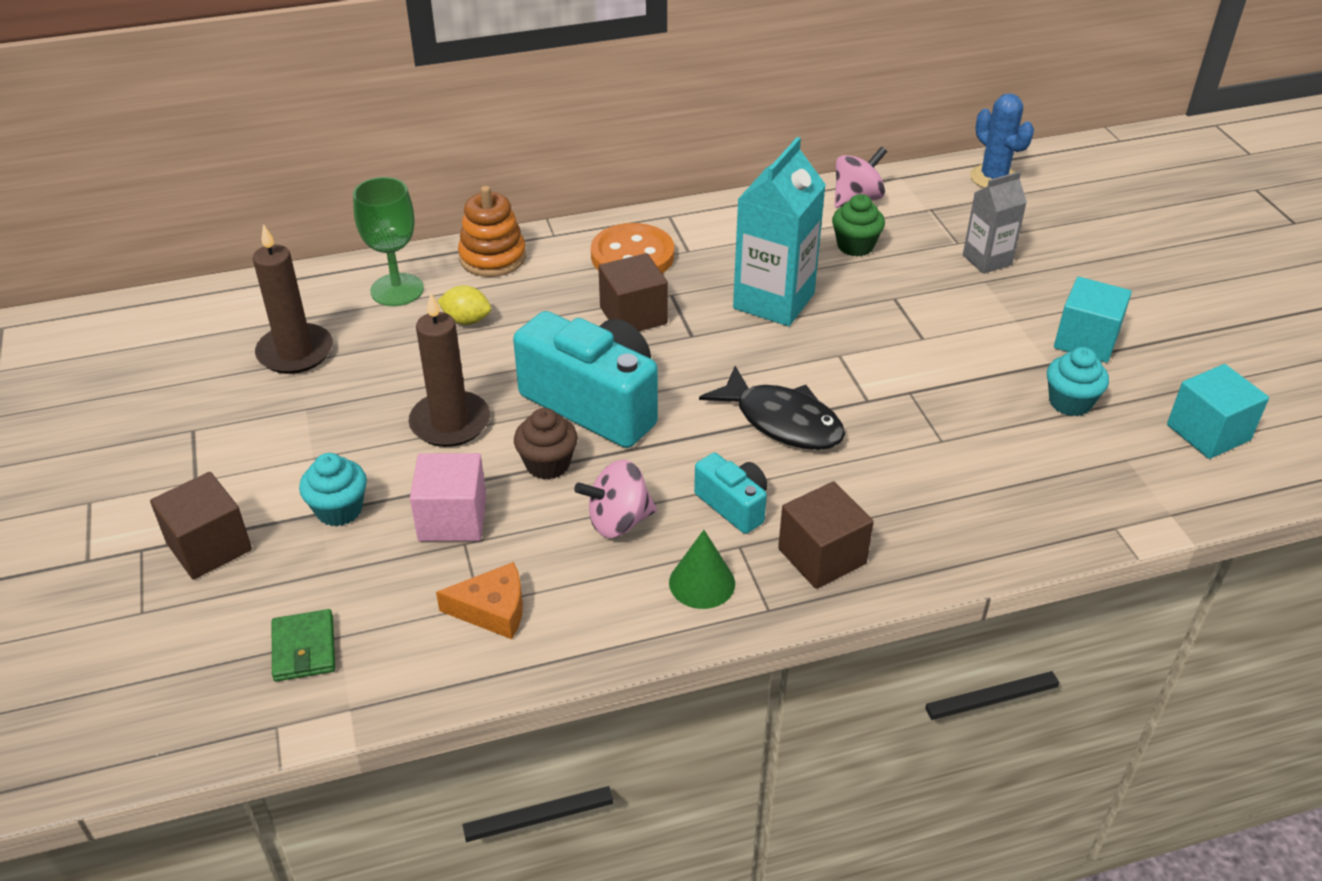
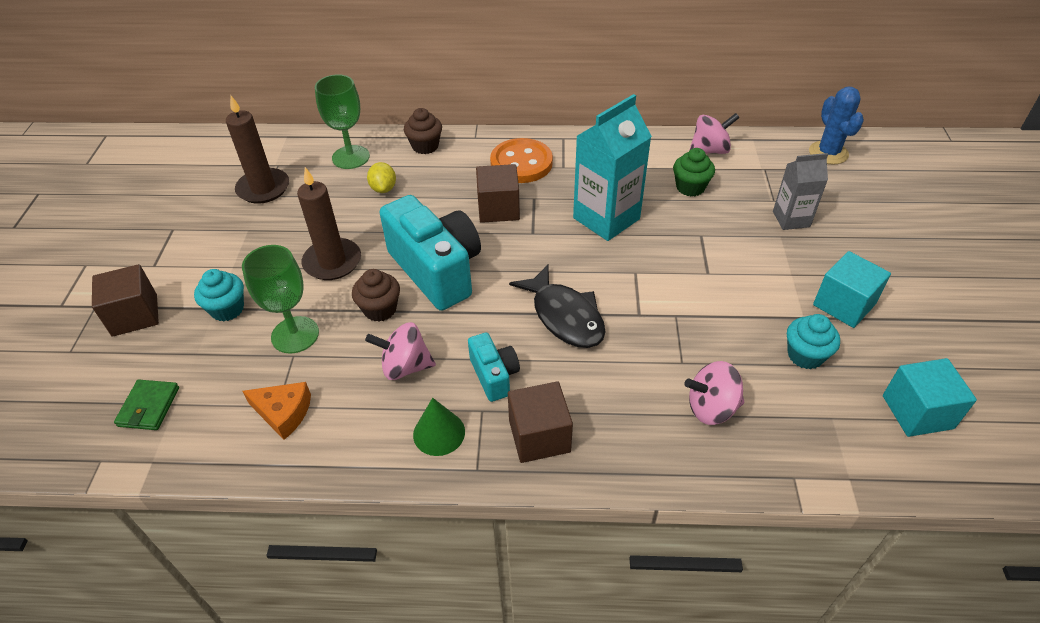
camera: 20 degrees right, 5 degrees up
pink cube [410,453,486,542] -> green goblet [242,245,319,354]
yellow lemon [437,285,491,325] -> yellow lemon turned 45 degrees clockwise [367,162,396,193]
orange stacking toy [458,186,526,277] -> brown cupcake [404,108,442,154]
none -> pink spinning top [684,361,744,425]

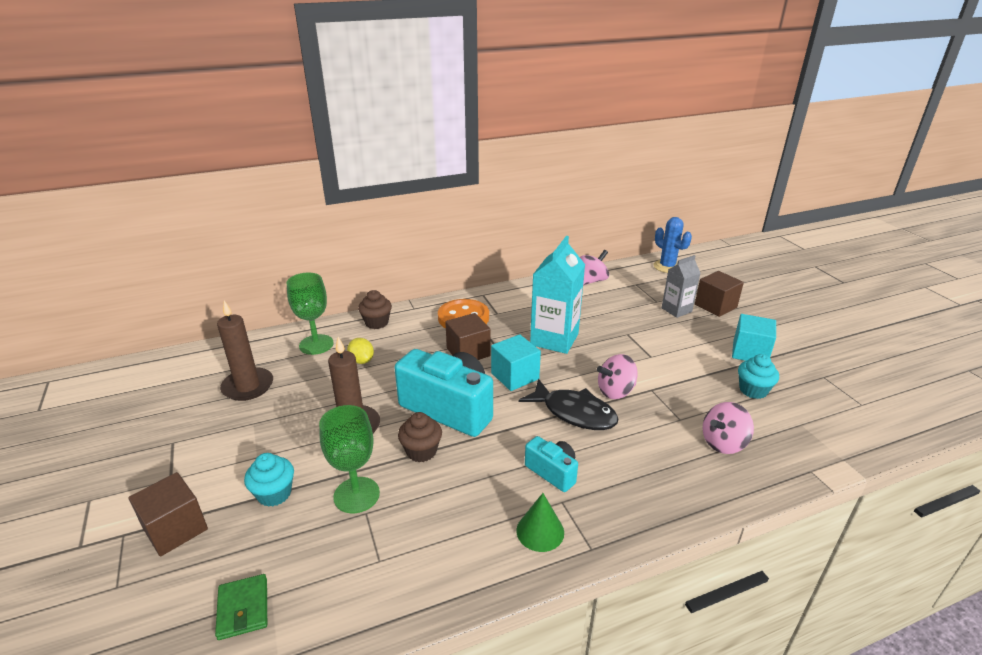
camera: 25 degrees left, 15 degrees down
orange cheese [242,382,311,440] -> none
pink spinning top [365,322,436,380] -> pink spinning top moved to [597,354,638,399]
brown cube [508,381,573,463] -> brown cube moved to [695,271,744,317]
green cupcake [673,148,715,197] -> none
turquoise cube [883,358,977,437] -> turquoise cube moved to [491,334,541,391]

